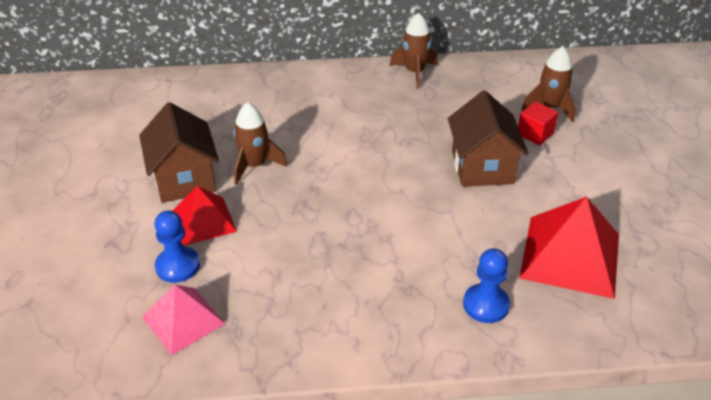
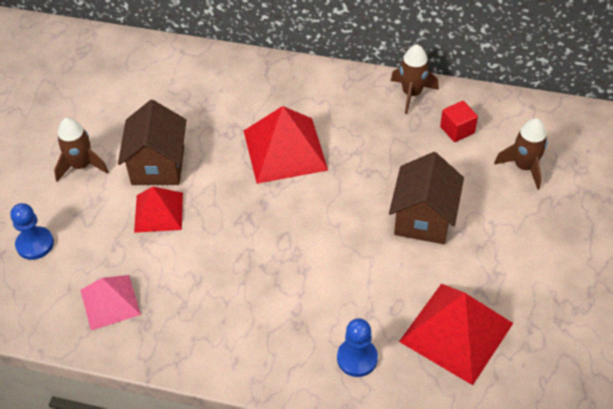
camera: 20 degrees right, 10 degrees up
blue pawn [154,210,200,283] -> blue pawn moved to [10,203,54,260]
brown rocket [233,102,287,185] -> brown rocket moved to [54,118,109,182]
red cube [518,102,558,145] -> red cube moved to [440,101,478,142]
none -> red pyramid [244,106,328,184]

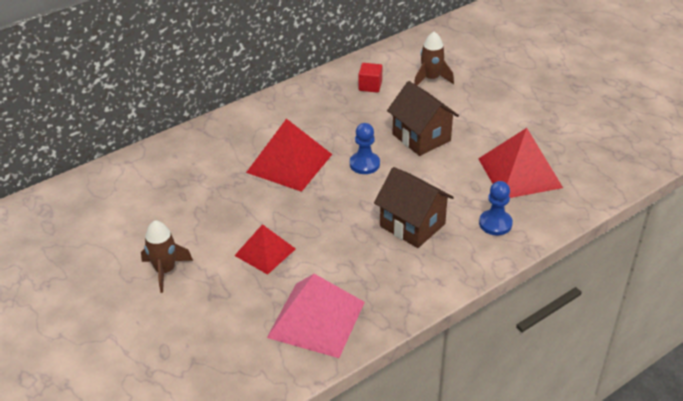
camera: 50 degrees left, 10 degrees down
blue pawn [10,203,54,260] -> blue pawn moved to [350,123,380,174]
pink pyramid [81,275,141,330] -> pink pyramid [267,274,365,358], size x1.61
brown house [118,100,187,185] -> brown house moved to [374,167,454,248]
brown rocket [391,44,439,114] -> none

